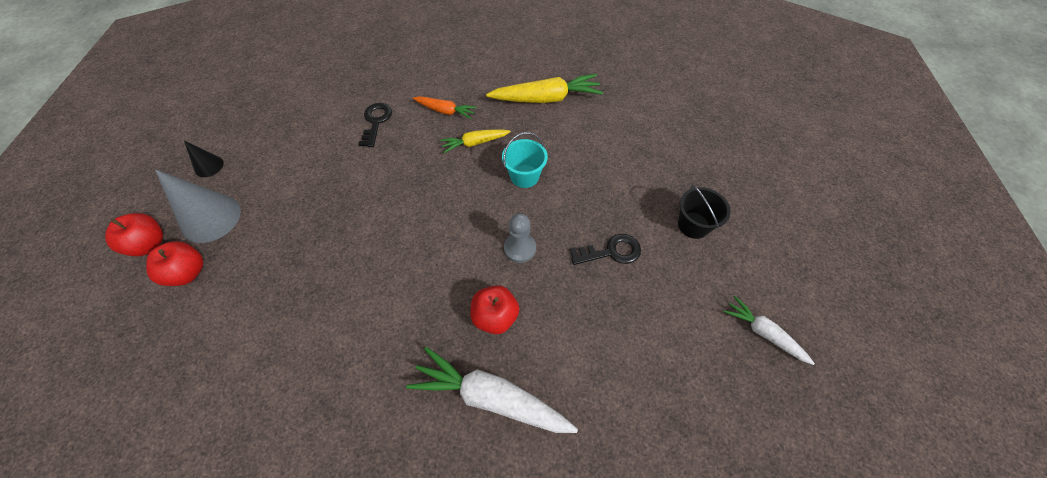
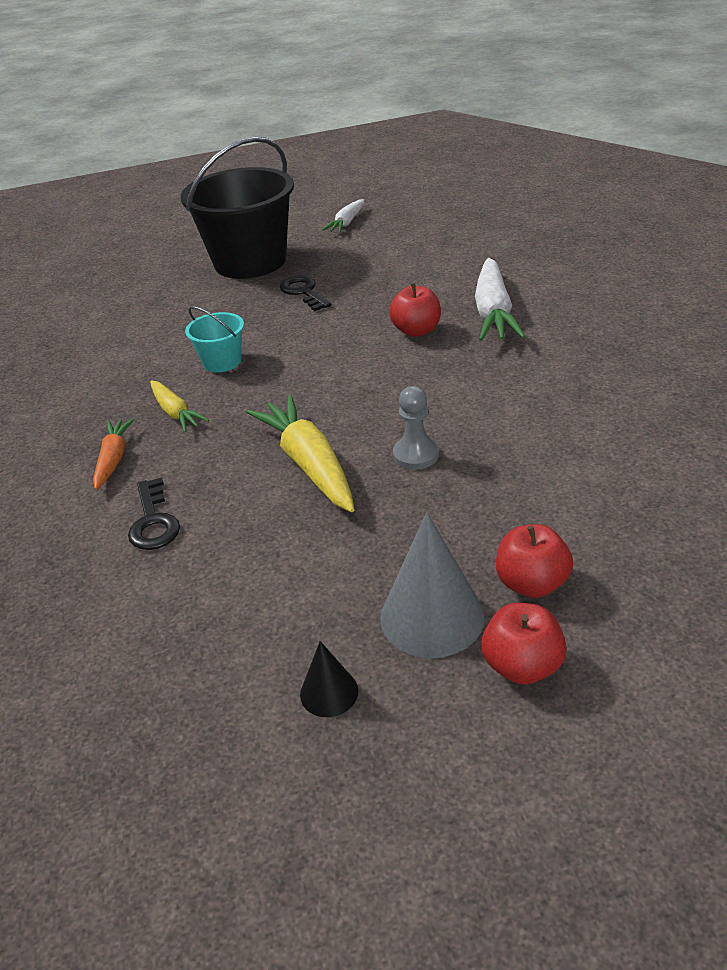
camera: 105 degrees left, 20 degrees down
black key [359,103,392,147] -> black key turned 90 degrees counterclockwise [128,477,180,550]
yellow carrot [486,74,603,103] -> yellow carrot moved to [247,395,355,512]
grey pawn [504,214,536,263] -> grey pawn moved to [393,386,439,470]
black bucket [678,185,731,239] -> black bucket [181,137,294,279], size x2.24

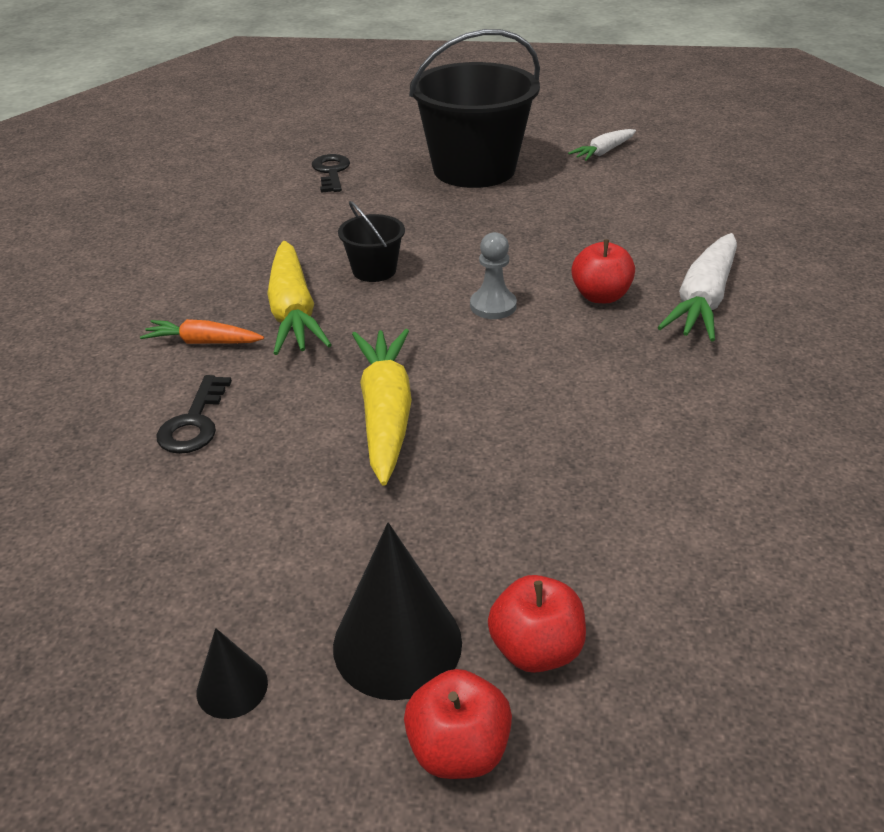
camera: 20 degrees right, 0 degrees up
orange carrot [93,418,134,490] -> orange carrot turned 105 degrees counterclockwise [140,319,264,344]
yellow carrot [150,380,209,432] -> yellow carrot [267,241,332,355], size x1.74
turquoise bucket [185,306,244,372] -> black bucket [338,201,405,282]
black key [280,275,332,311] -> black key moved to [312,154,350,193]
grey cone [380,512,485,658] -> black cone [333,523,462,700]
grey pawn [393,386,439,470] -> grey pawn moved to [470,232,517,319]

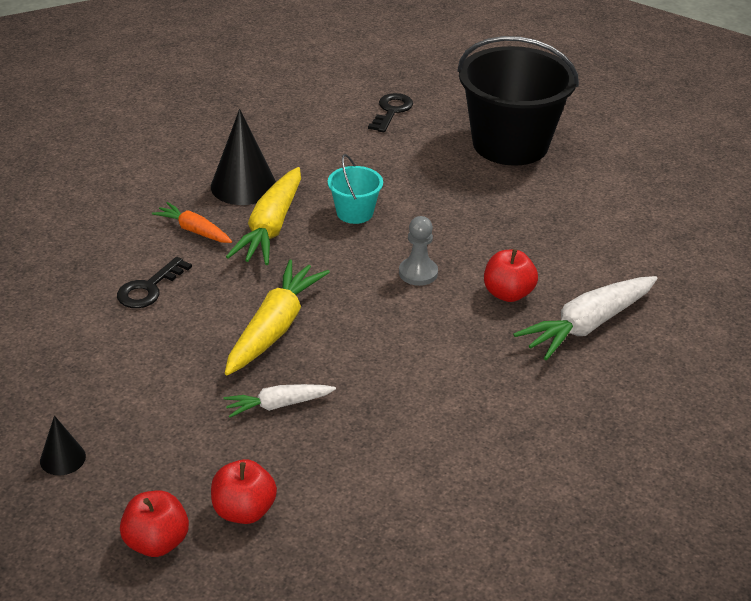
camera: 25 degrees right, 0 degrees up
black cone [333,523,462,700] -> black cone moved to [211,109,276,205]
black bucket [338,201,405,282] -> turquoise bucket [328,154,383,224]
white carrot [568,129,636,161] -> white carrot moved to [224,384,336,418]

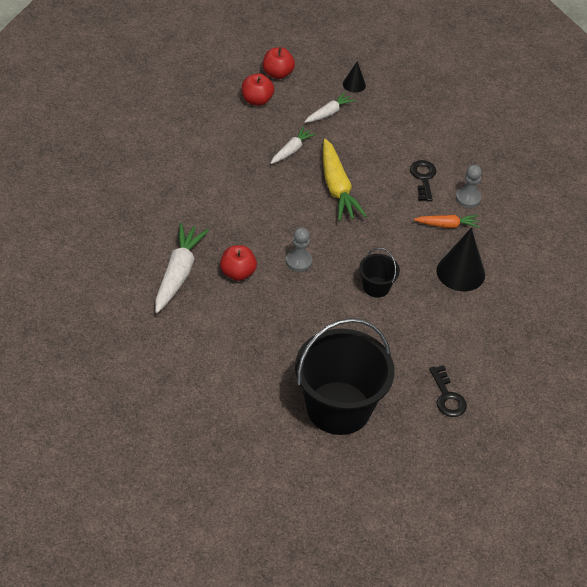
camera: 140 degrees right, 10 degrees up
yellow carrot [226,167,301,265] -> none
turquoise bucket [328,154,383,224] -> black bucket [359,248,400,298]
none -> white carrot [305,92,355,123]
none -> grey pawn [456,165,482,208]

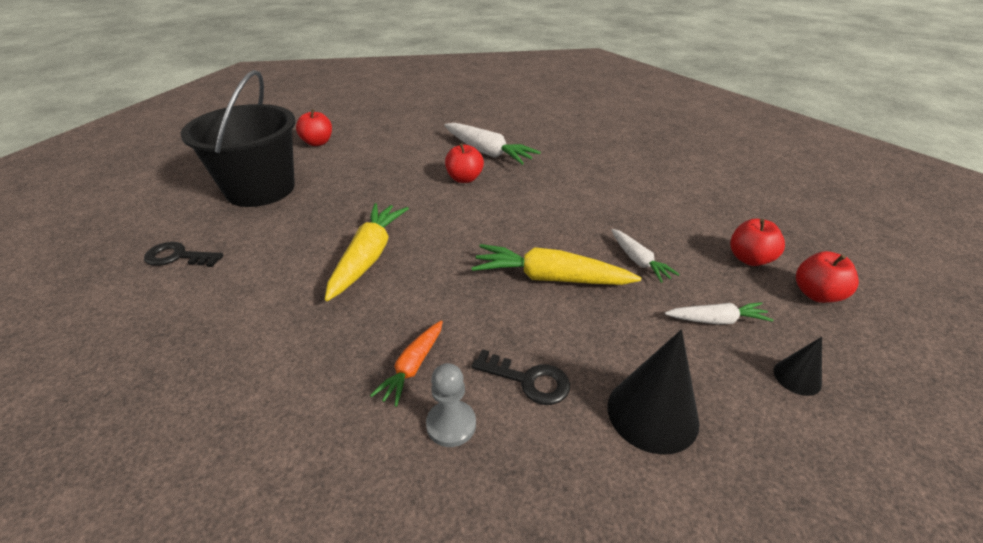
camera: 120 degrees right, 10 degrees down
grey pawn [286,227,313,272] -> none
white carrot [305,92,355,123] -> white carrot turned 75 degrees counterclockwise [665,302,773,324]
black bucket [359,248,400,298] -> yellow carrot [325,203,409,301]
black cone [436,228,485,291] -> black cone moved to [608,330,700,455]
none -> red apple [296,109,332,146]

